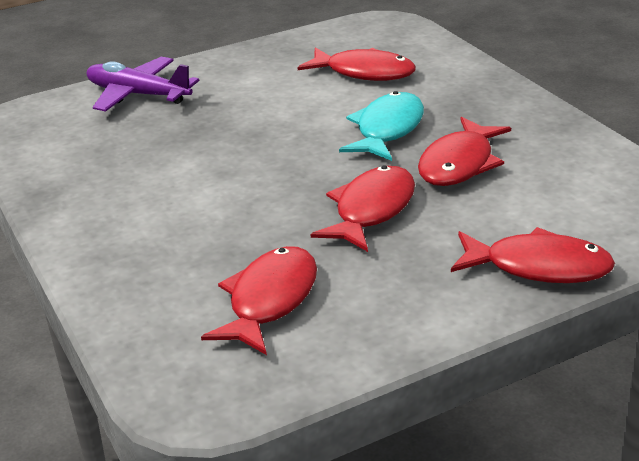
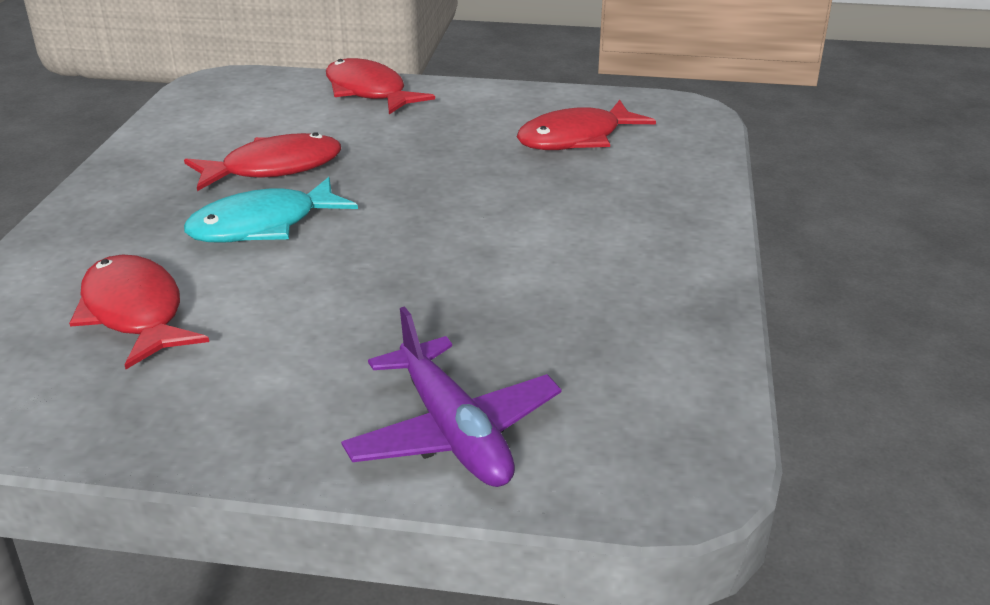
camera: 145 degrees left, 0 degrees up
red fish [310,166,415,252] -> none

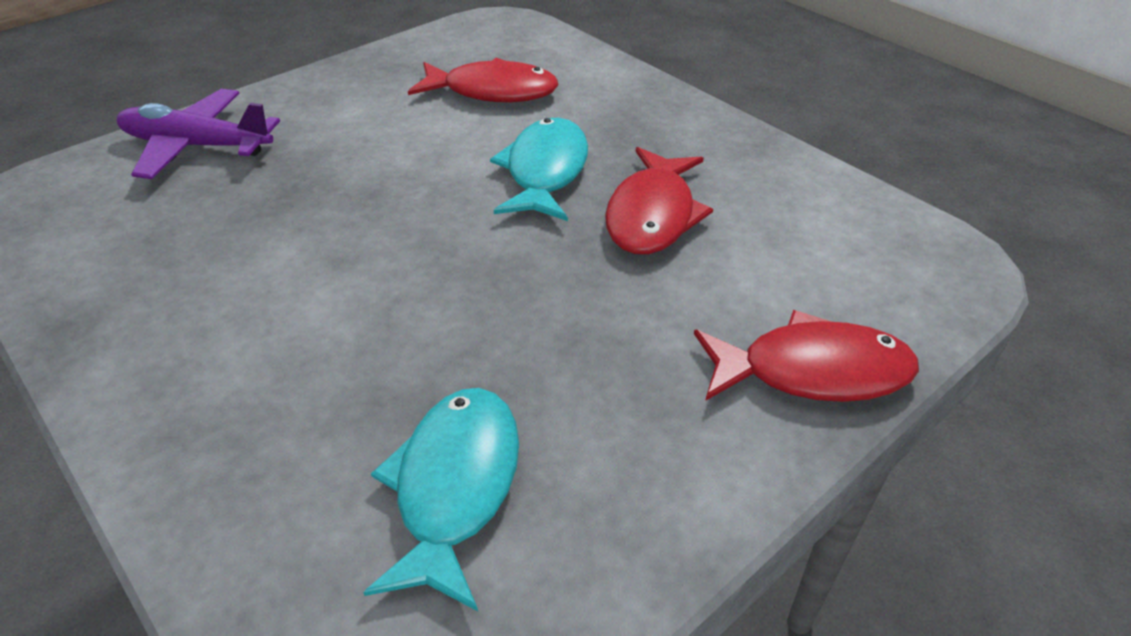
camera: 130 degrees right, 10 degrees up
red fish [517,100,656,150] -> turquoise fish [363,388,519,611]

